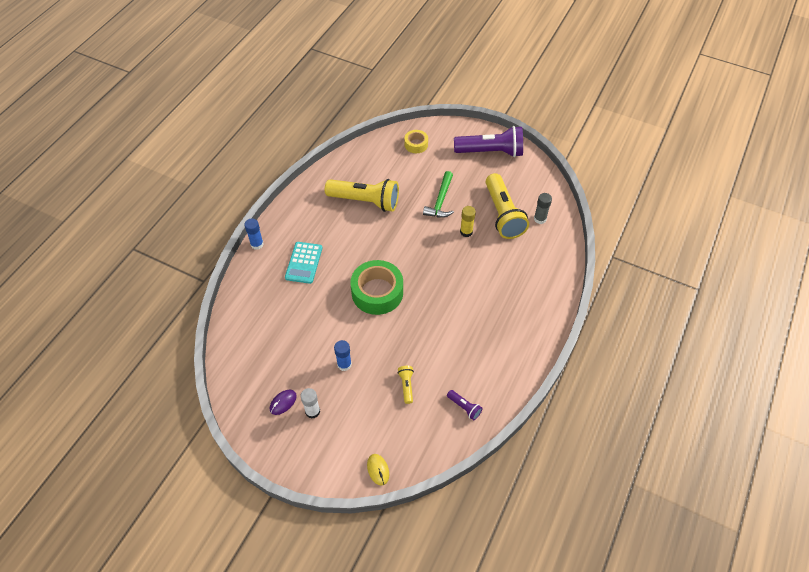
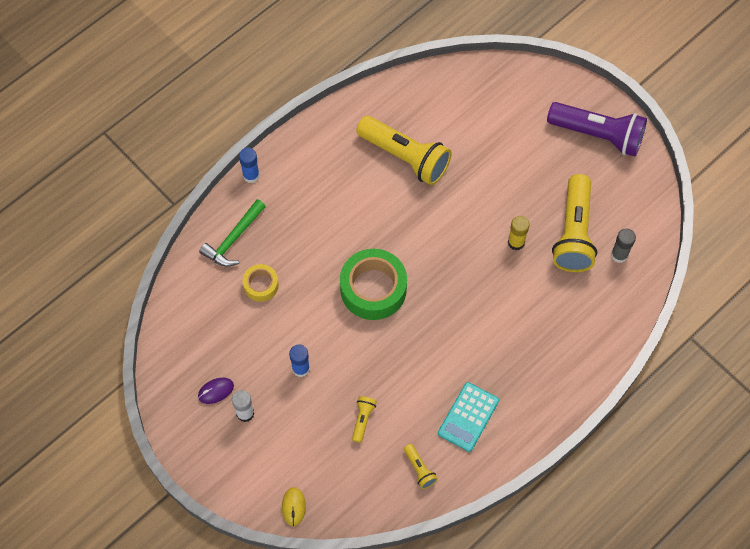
camera: 20 degrees right, 10 degrees up
turquoise calculator [285,242,322,284] -> turquoise calculator moved to [438,382,499,452]
yellow tape [404,130,428,153] -> yellow tape moved to [243,264,279,302]
green hammer [423,171,454,218] -> green hammer moved to [199,199,266,267]
purple flashlight [447,390,483,420] -> yellow flashlight [404,444,438,489]

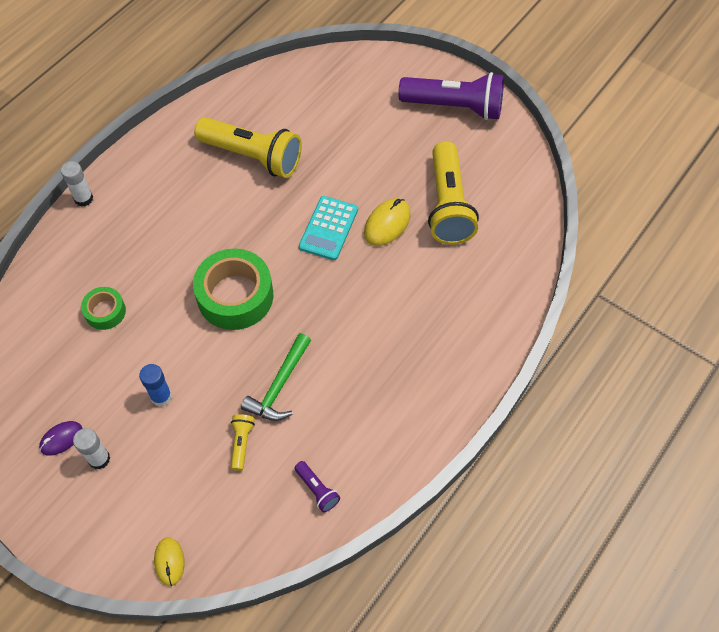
camera: 10 degrees left, 5 degrees down
green hammer [199,199,266,267] -> green hammer moved to [241,333,311,421]
blue glue stick [239,148,260,183] -> white glue stick [61,161,93,207]
yellow tape [243,264,279,302] -> green tape [81,287,126,330]
yellow flashlight [404,444,438,489] -> purple flashlight [294,461,340,512]
turquoise calculator [438,382,499,452] -> turquoise calculator moved to [299,196,358,260]
yellow glue stick [508,216,530,250] -> yellow mouse [364,198,411,246]
grey glue stick [611,229,636,263] -> none

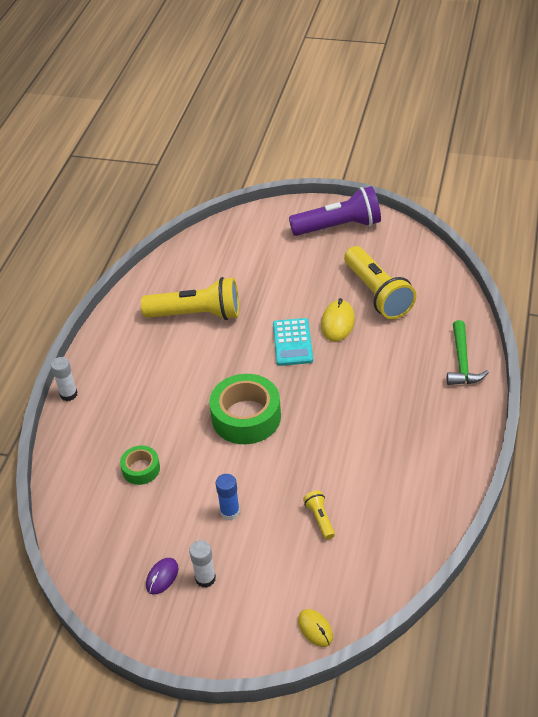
camera: 20 degrees left, 15 degrees down
green hammer [241,333,311,421] -> green hammer moved to [447,320,489,385]
purple flashlight [294,461,340,512] -> none

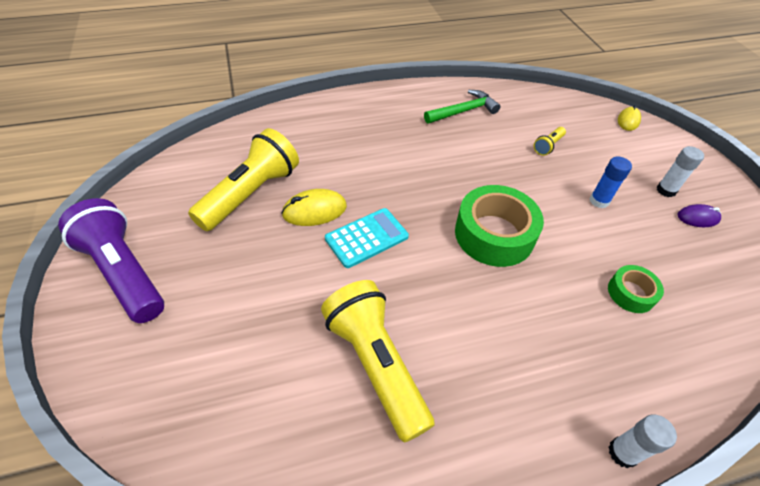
camera: 125 degrees left, 5 degrees up
green hammer [447,320,489,385] -> green hammer moved to [424,90,500,124]

